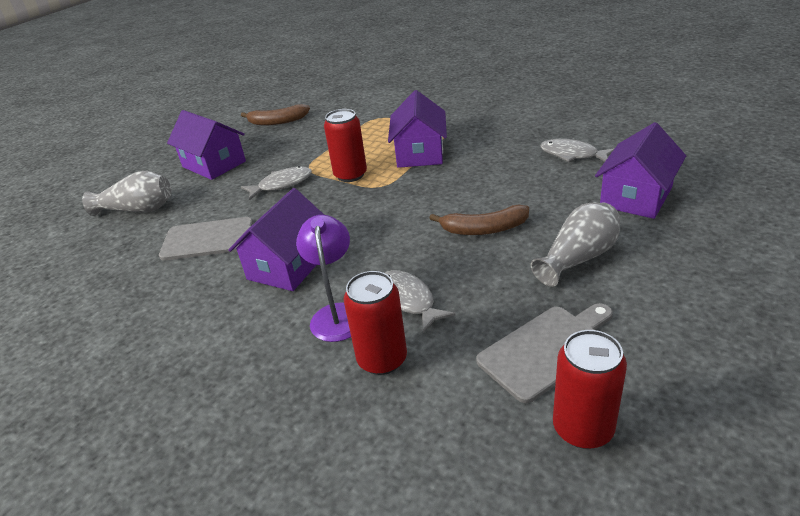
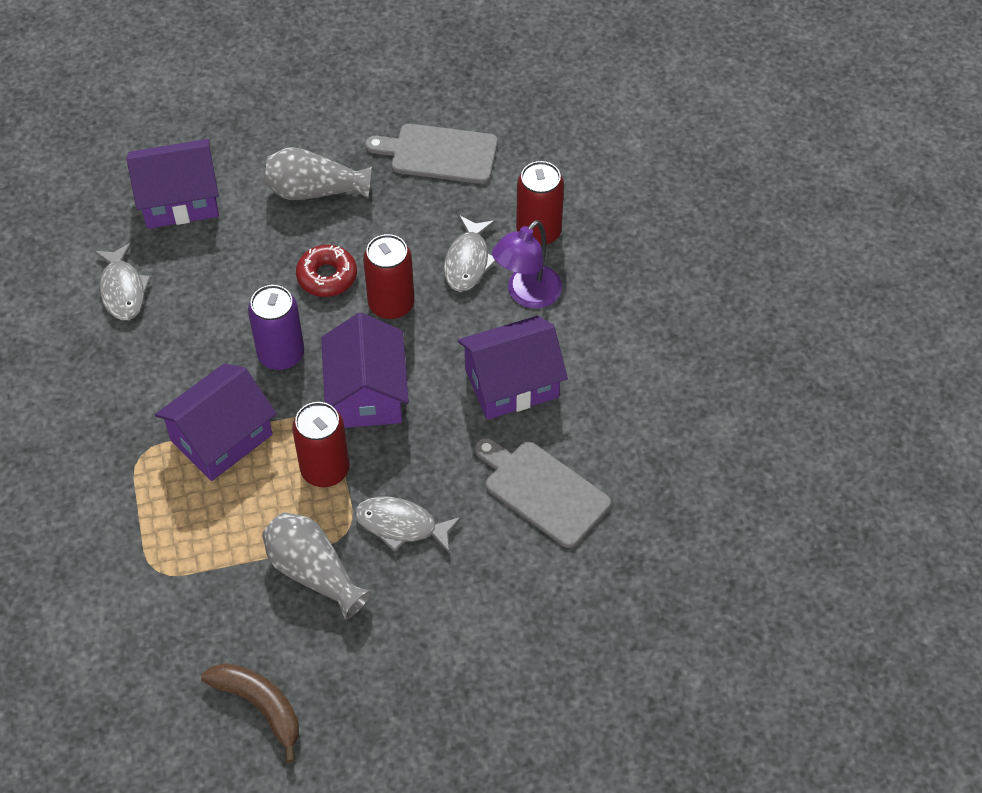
camera: 140 degrees left, 20 degrees up
grey vase [82,171,171,216] -> grey vase moved to [262,512,372,620]
purple house [167,110,246,180] -> purple house moved to [321,313,409,428]
brown banana [429,205,529,235] -> red donut [296,245,357,297]
red can [553,330,627,449] -> red can moved to [363,234,414,319]
none -> purple can [248,285,304,370]

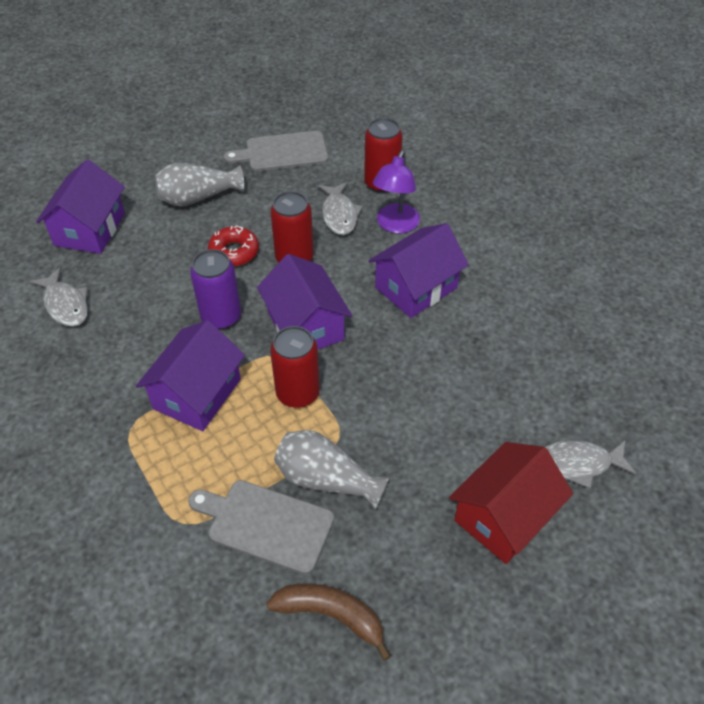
camera: 20 degrees left, 5 degrees down
purple house [126,139,219,229] -> purple house turned 45 degrees counterclockwise [36,159,125,254]
grey fish [355,497,461,554] -> grey fish moved to [545,440,636,489]
grey cutting board [475,438,611,548] -> grey cutting board moved to [188,480,334,574]
none -> red house [449,442,573,564]

